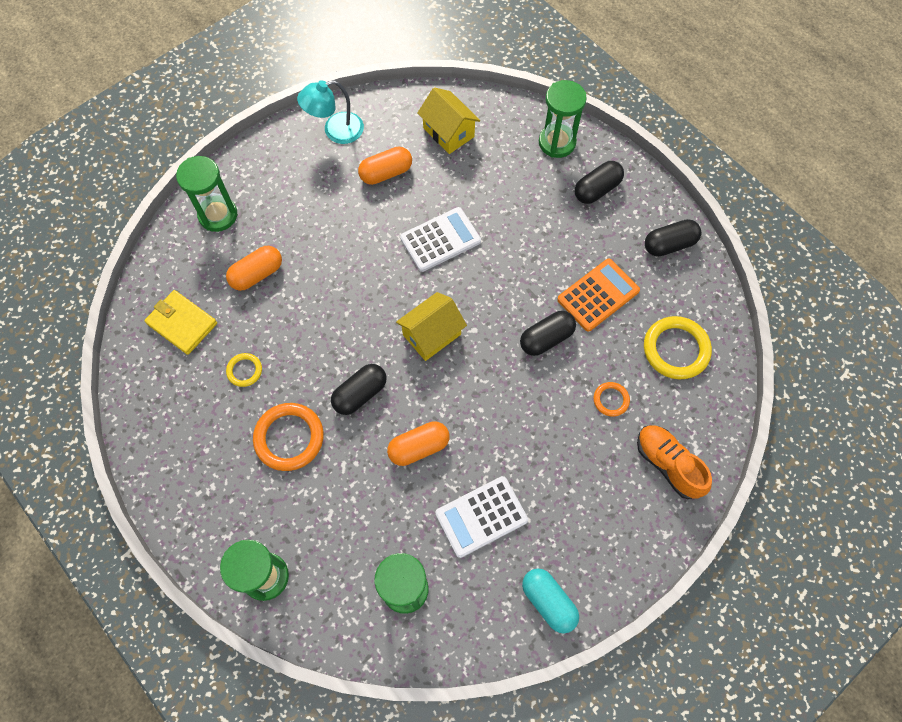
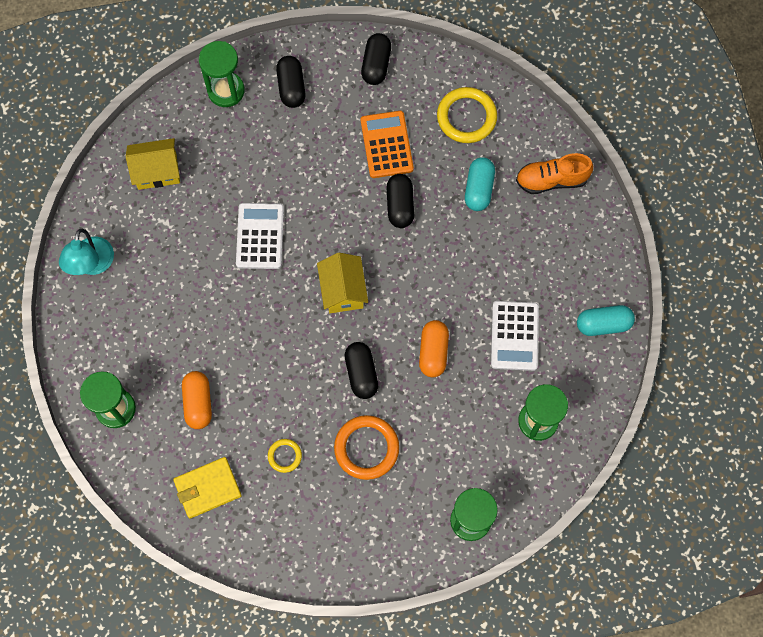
camera: 60 degrees left, 5 degrees up
orange capsule [358,147,412,185] -> none
orange ring [593,382,630,417] -> turquoise capsule [465,157,495,211]

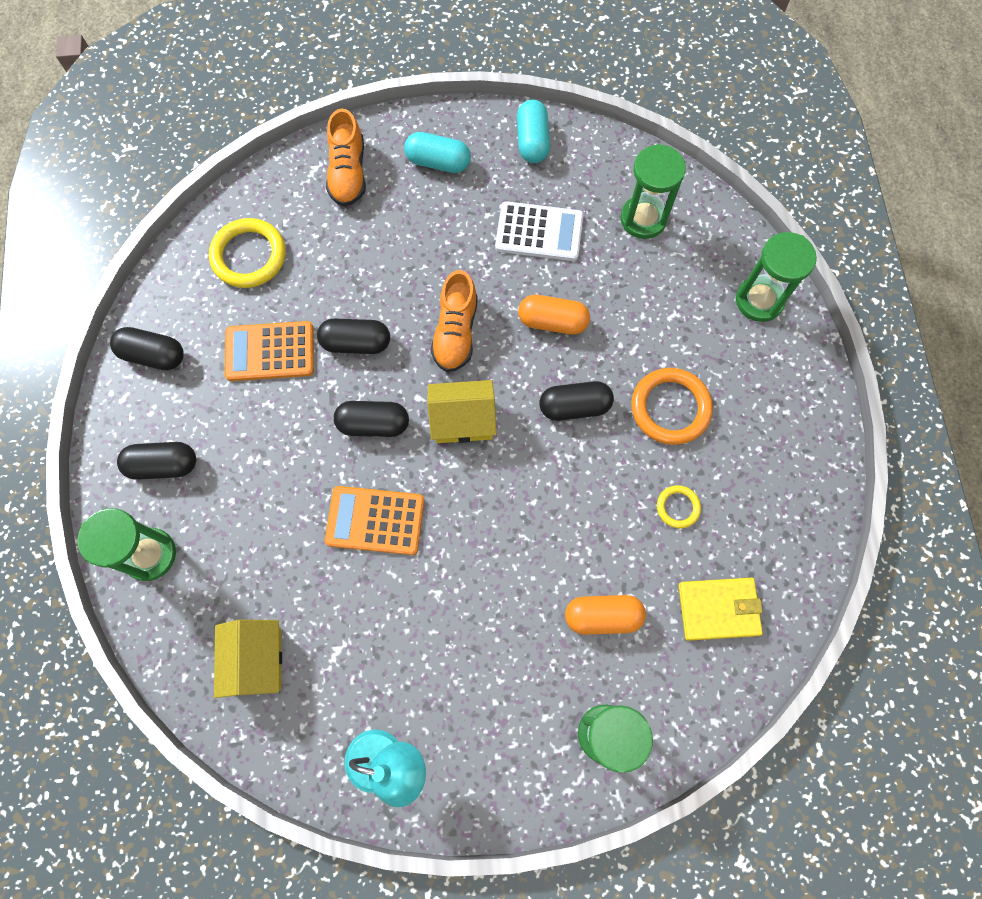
camera: 85 degrees left, 0 degrees up
yellow wallet [173,457,242,519] -> yellow wallet turned 75 degrees counterclockwise [679,578,763,641]
white calculator [236,203,284,269] -> orange calculator [325,486,424,555]
turquoise capsule [465,157,495,211] -> turquoise capsule moved to [404,132,471,173]
none -> black capsule [334,401,409,437]
none -> orange shoe [431,270,478,372]

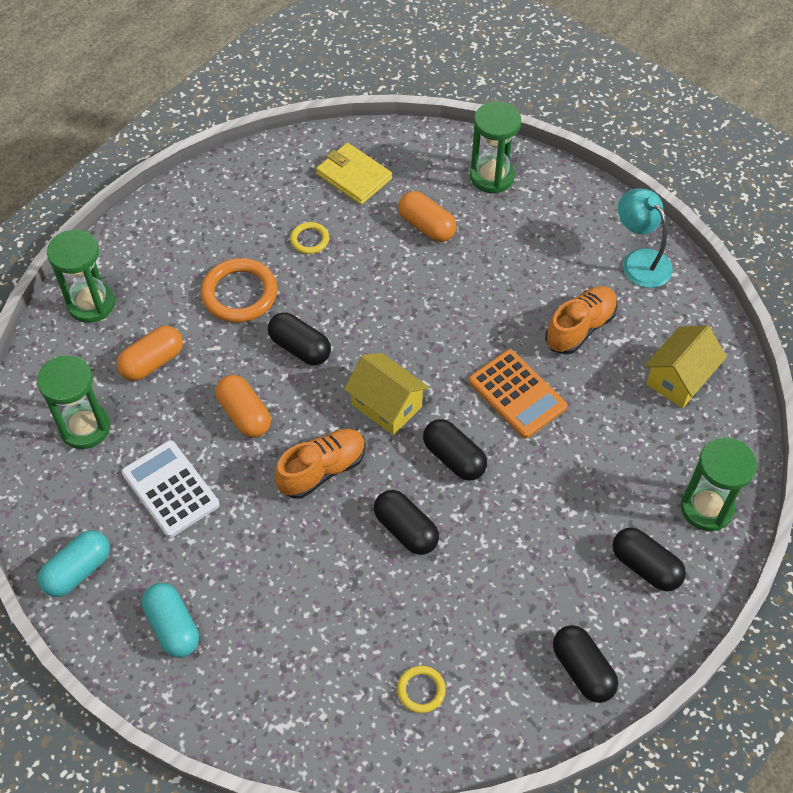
camera: 135 degrees left, 15 degrees down
yellow ring [209,218,286,288] -> yellow ring [397,665,446,713], size x0.53
orange calculator [225,321,314,381] -> none
orange shoe [326,108,366,207] -> orange shoe moved to [545,286,618,354]
none -> orange capsule [117,326,183,381]

